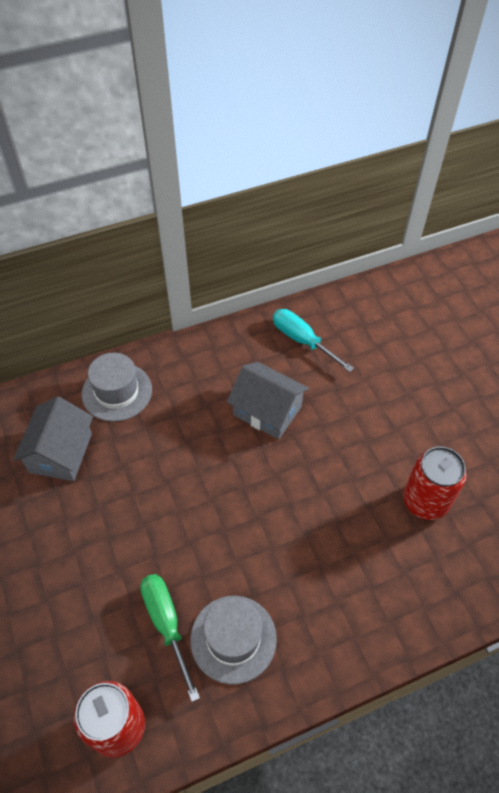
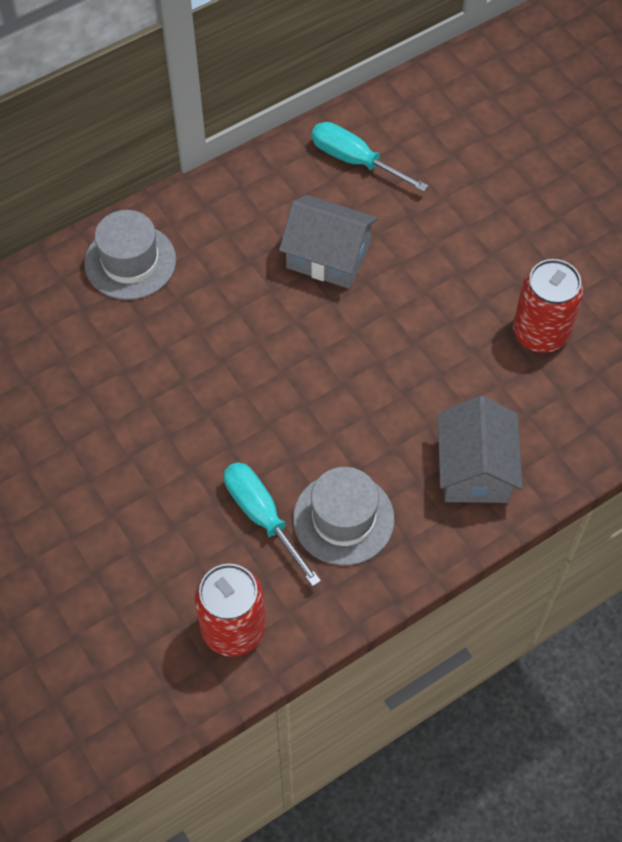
camera: 10 degrees left, 5 degrees up
grey house [13,397,93,481] -> grey house moved to [438,396,523,503]
green screwdriver [140,574,200,702] -> turquoise screwdriver [224,462,321,586]

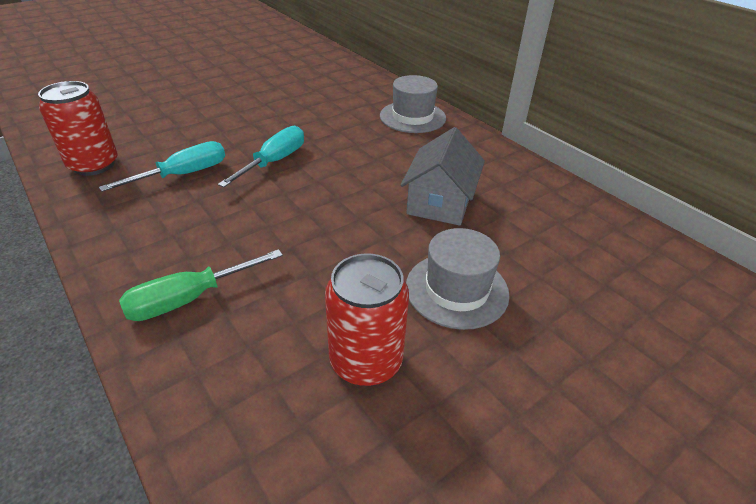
camera: 85 degrees right, 20 degrees down
grey hat [293,467,395,565] -> grey hat moved to [406,228,510,330]
turquoise screwdriver [312,122,428,192] -> turquoise screwdriver moved to [218,126,304,187]
grey house [438,396,523,503] -> green screwdriver [119,249,283,321]

